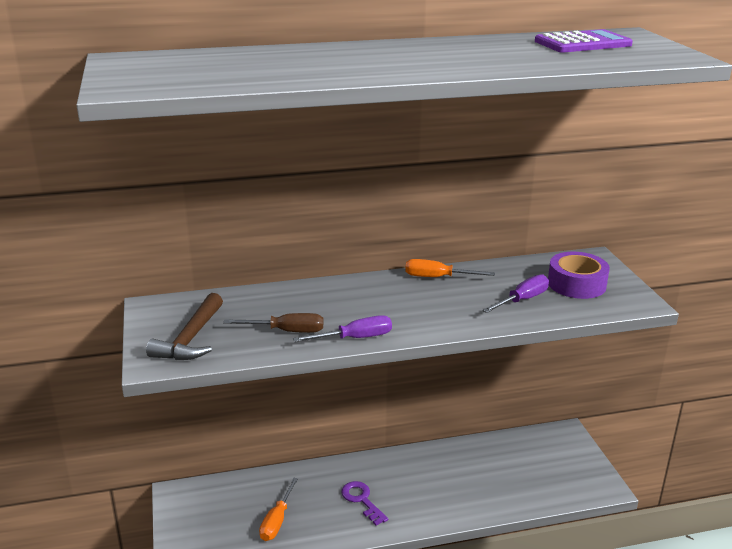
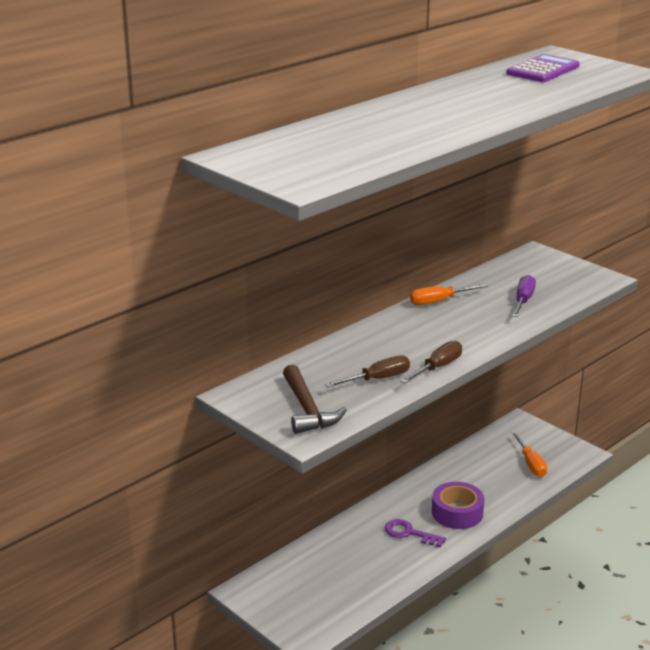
camera: 30 degrees left, 0 degrees up
orange screwdriver [259,478,298,541] -> orange screwdriver moved to [511,431,547,477]
purple screwdriver [293,315,392,342] -> brown screwdriver [400,341,462,383]
purple tape [548,252,610,299] -> purple tape moved to [432,482,484,529]

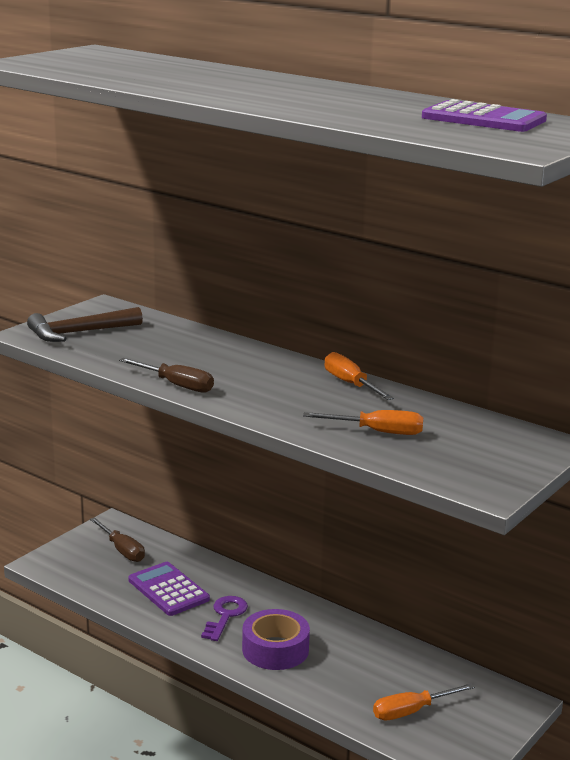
camera: 80 degrees right, 5 degrees down
brown screwdriver [325,355,410,387] -> brown screwdriver moved to [90,517,145,562]
purple screwdriver [512,275,536,317] -> orange screwdriver [303,410,423,435]
none -> purple calculator [129,562,210,616]

